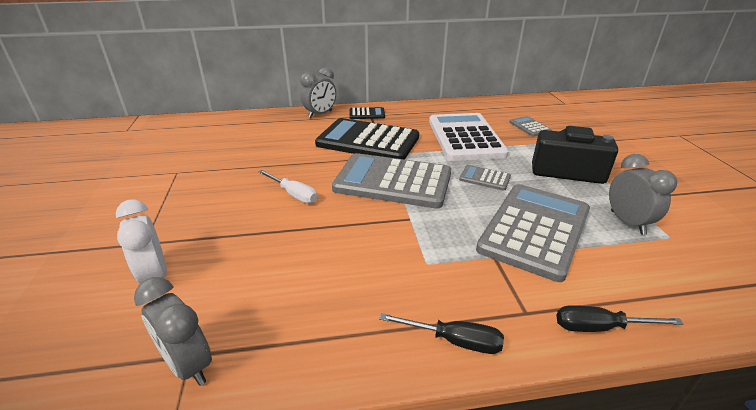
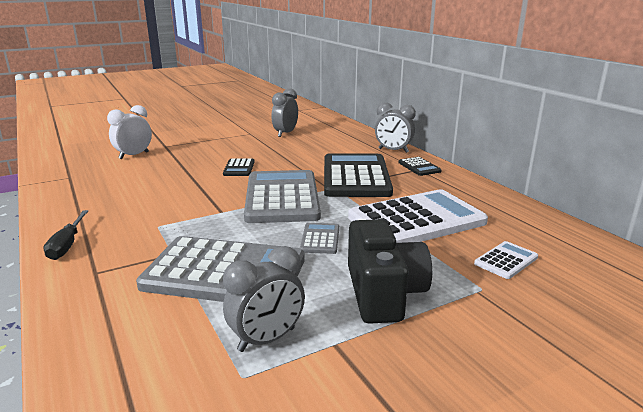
camera: 70 degrees right, 10 degrees down
grey clock [134,277,212,386] -> grey clock moved to [271,88,298,137]
white screwdriver [259,170,317,203] -> black calculator [223,159,254,176]
grey calculator [509,116,552,137] -> white calculator [474,241,538,279]
black screwdriver [556,305,683,332] -> none

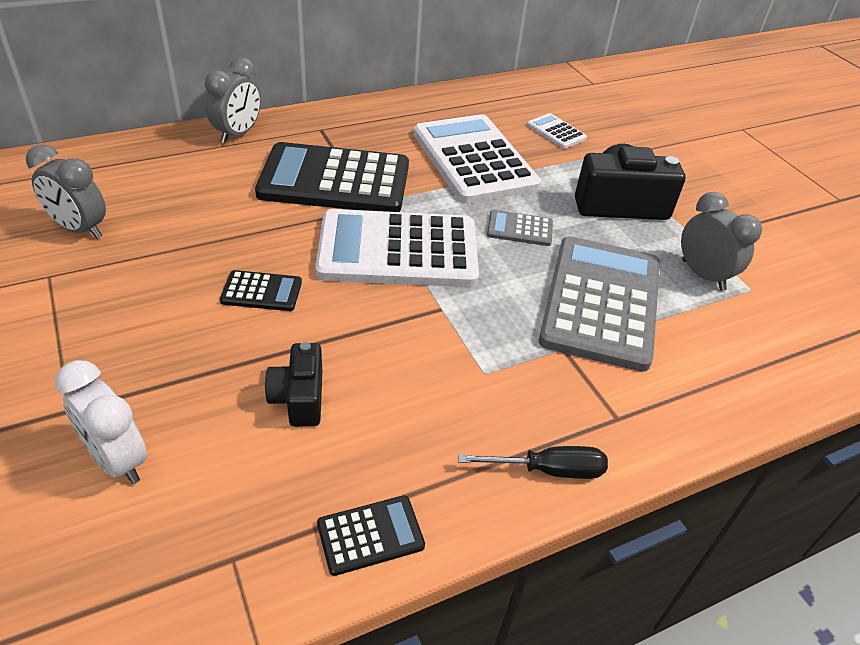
camera: 90 degrees left, 20 degrees up
grey calculator [244,170,321,223] -> white calculator [315,209,479,287]
black calculator [399,157,442,176] -> black calculator moved to [317,495,425,576]
none -> black camera [265,342,322,427]

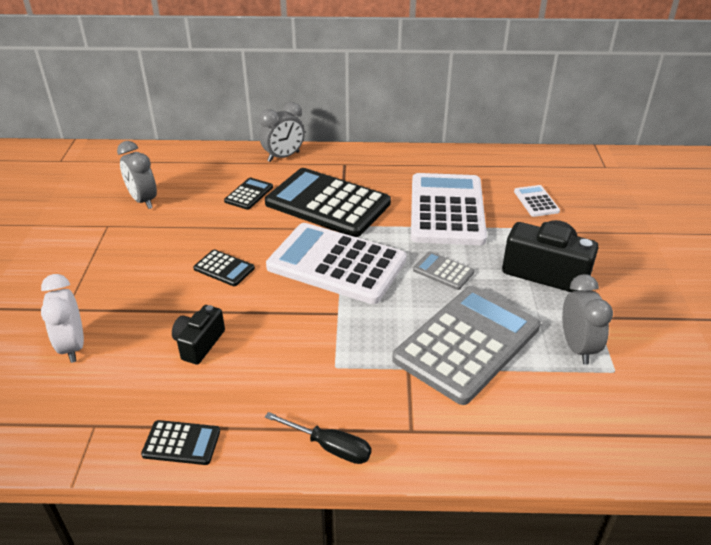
camera: 30 degrees right, 5 degrees down
none -> black calculator [224,177,273,210]

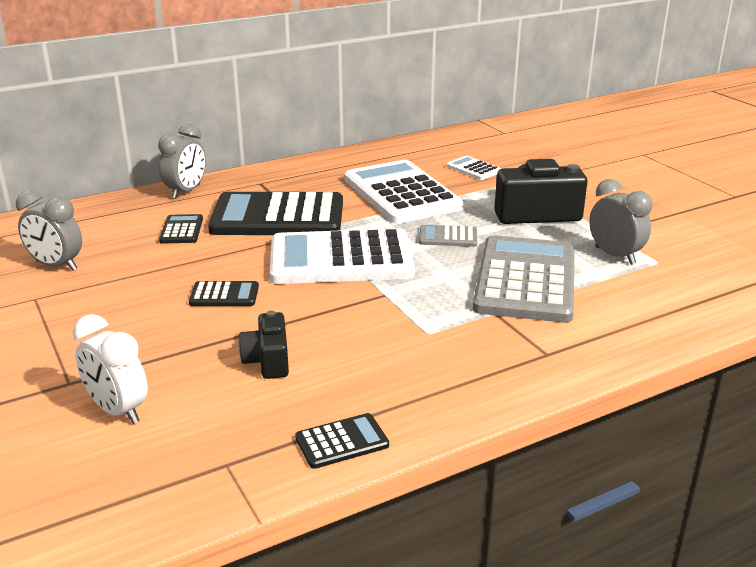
camera: 30 degrees left, 10 degrees down
black screwdriver [265,412,371,464] -> none

